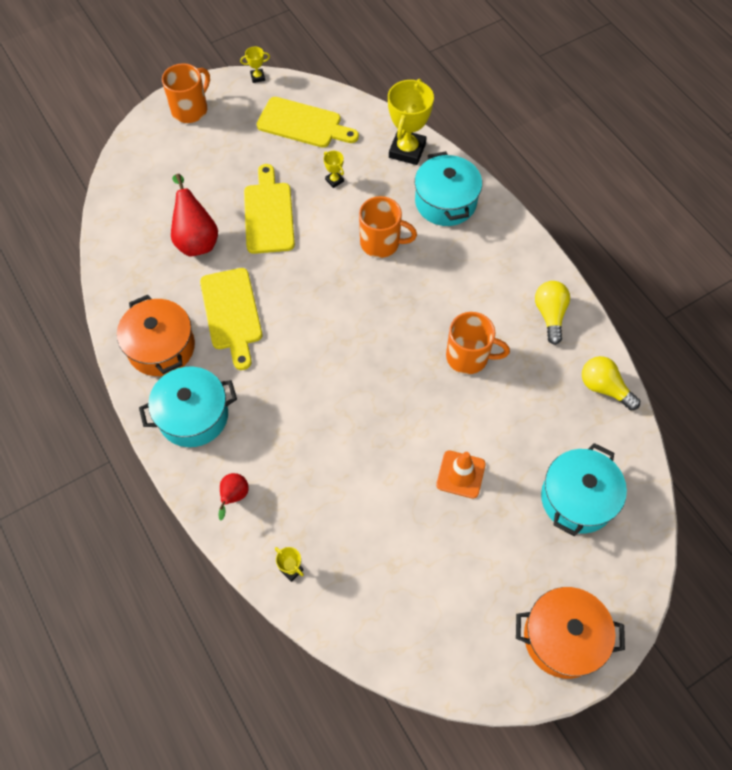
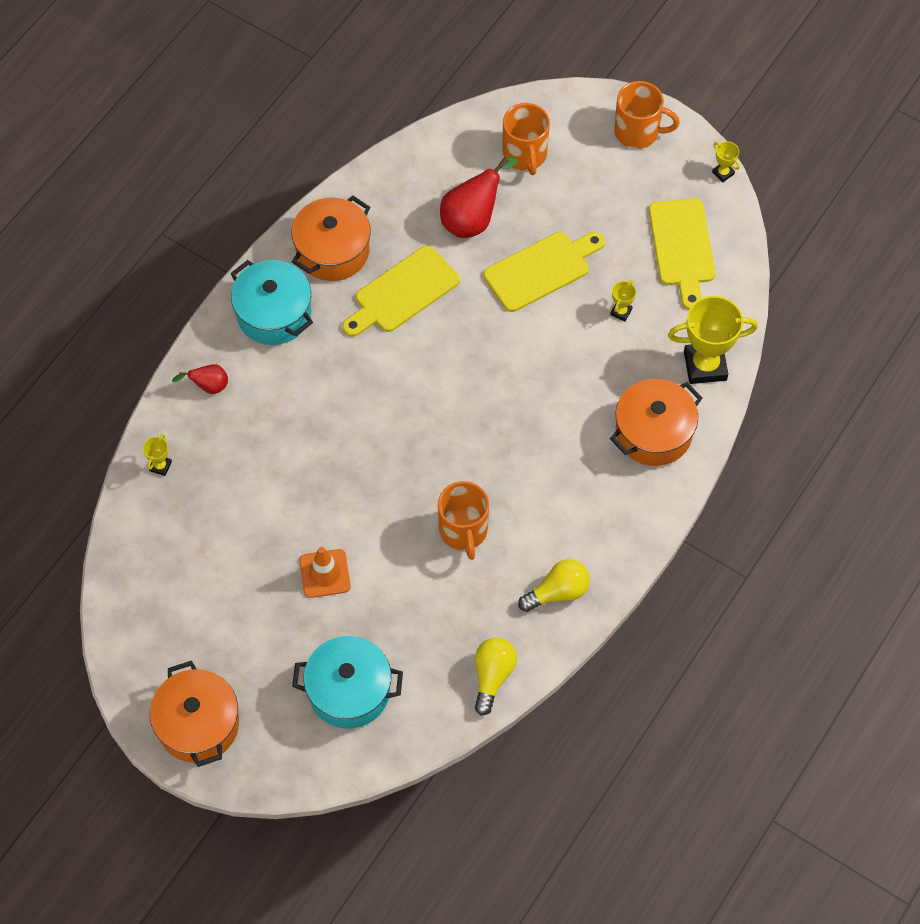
camera: 65 degrees right, 0 degrees up
orange mug [359,196,417,258] -> orange mug moved to [503,103,550,175]
turquoise pot [415,151,482,226] -> orange pot [610,379,702,466]

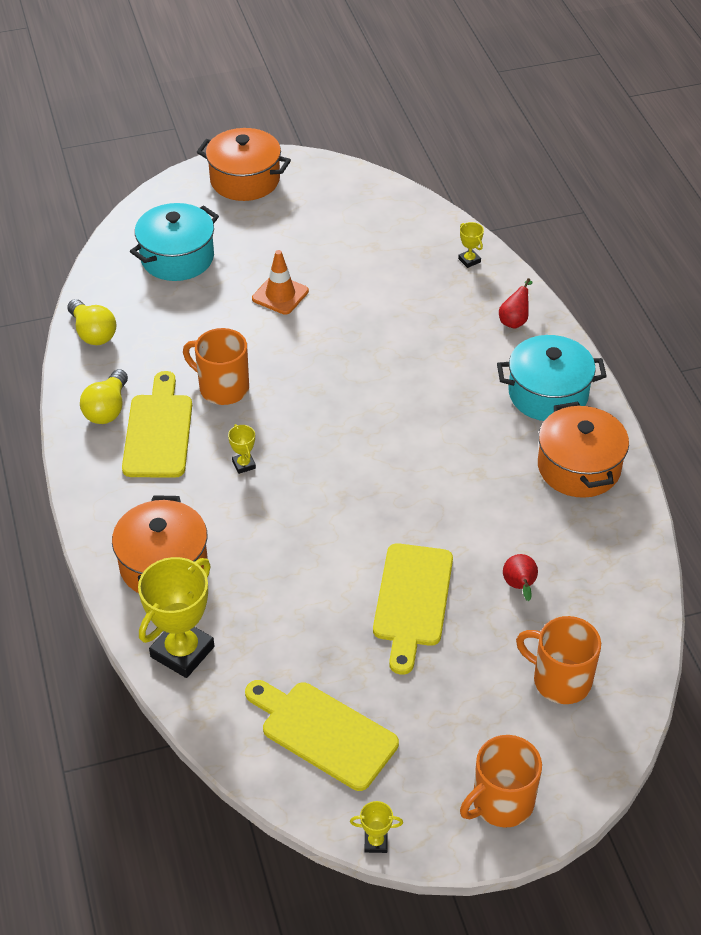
camera: 130 degrees right, 15 degrees down
yellow cutting board [342,246,460,337] -> yellow cutting board moved to [122,371,192,478]
red pear [440,157,518,238] -> red pear [503,554,538,601], size x0.54
yellow trophy [610,280,636,321] -> yellow trophy moved to [228,424,256,474]

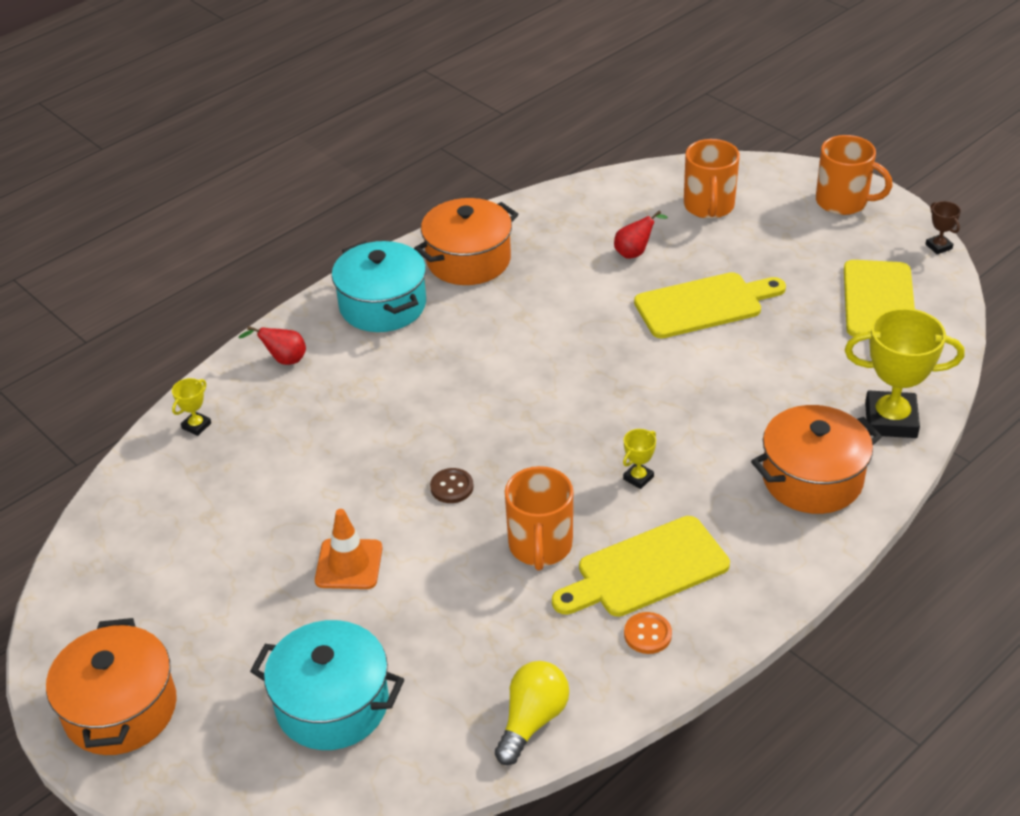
camera: 115 degrees left, 5 degrees down
yellow light bulb [80,369,128,424] -> orange button [624,612,672,654]
yellow trophy [350,801,403,853] -> brown trophy [926,201,961,254]
none -> brown button [430,468,474,503]

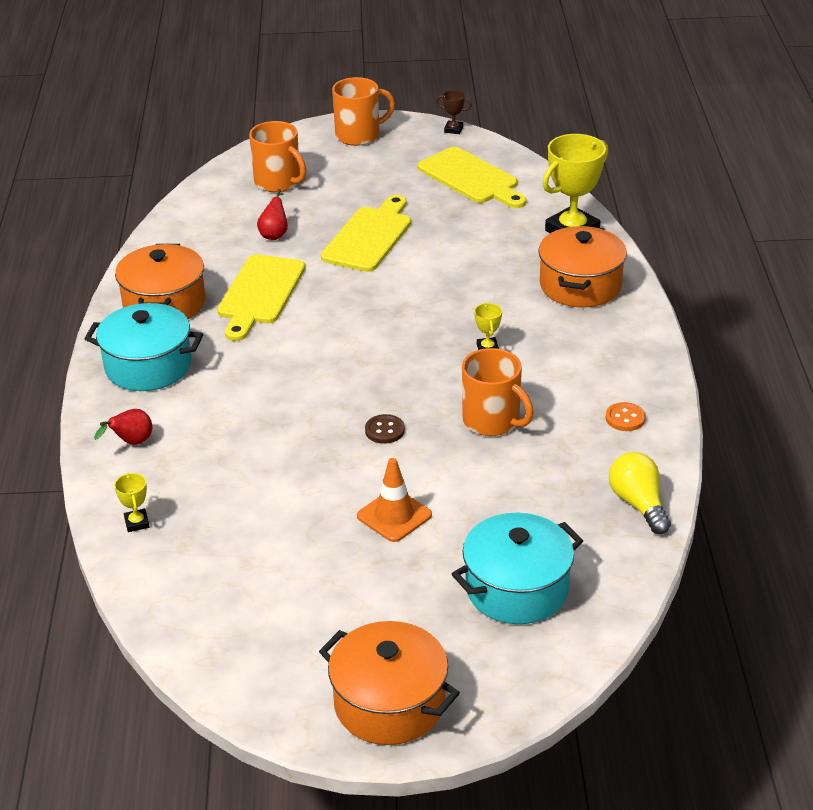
camera: 50 degrees left, 5 degrees down
yellow cutting board [552,516,730,617] -> yellow cutting board moved to [217,254,305,341]

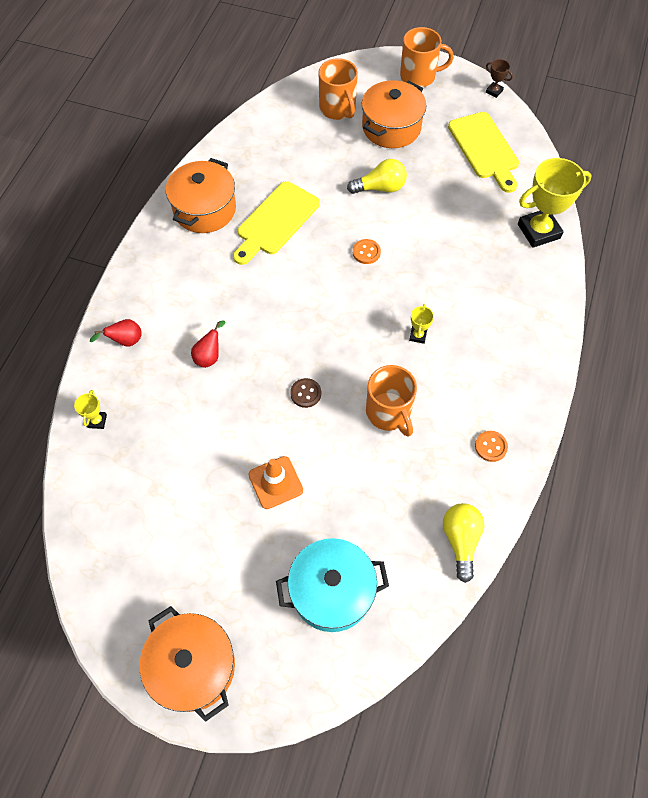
camera: 20 degrees right, 25 degrees up
turquoise pot [84,303,203,391] -> none
red pear [257,189,288,240] -> red pear moved to [191,320,225,368]
yellow cutting board [321,195,411,272] -> yellow light bulb [347,159,407,194]
orange pot [538,225,627,308] -> orange pot moved to [362,80,426,148]
none -> orange button [353,239,381,264]

